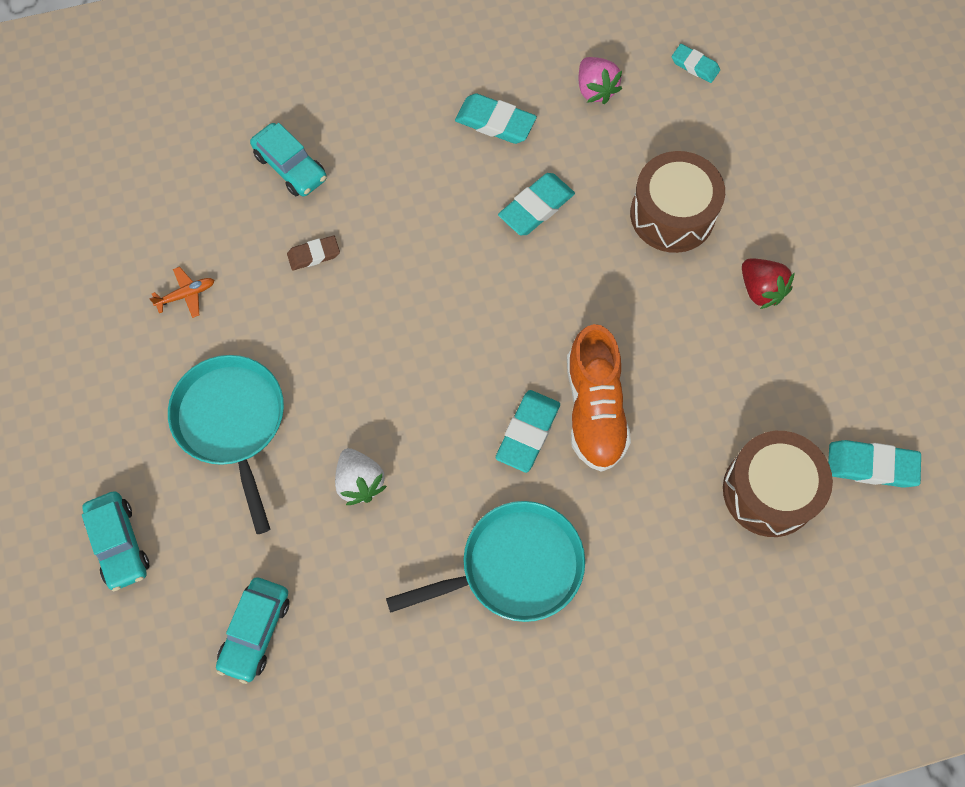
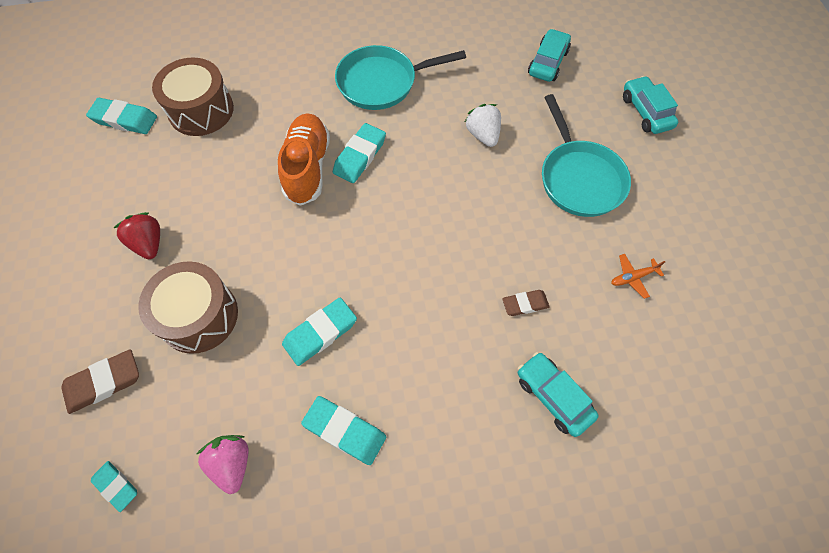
camera: 175 degrees left, 5 degrees down
none -> brown eraser [61,349,139,414]

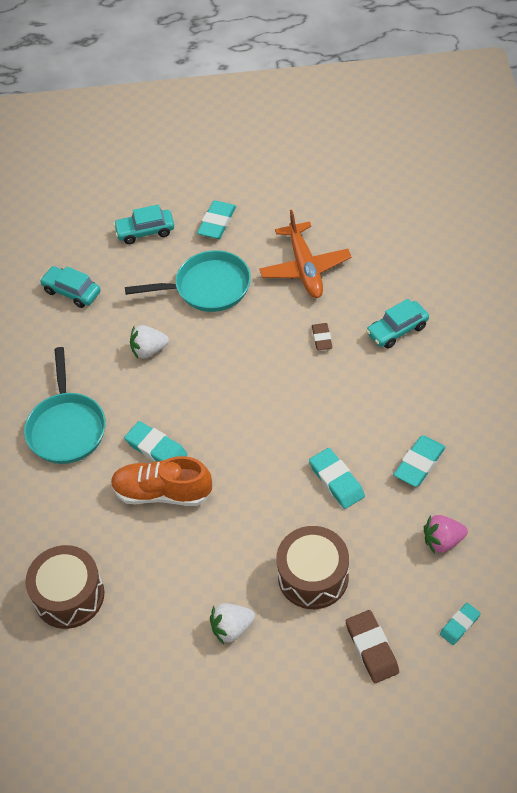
camera: 80 degrees left, 10 degrees down
turquoise eraser [86,98,157,134] -> turquoise eraser moved to [197,201,236,239]
red strawberry [114,212,160,259] -> white strawberry [210,603,255,645]
orange plane [611,254,665,299] -> orange plane [259,210,351,298], size x2.31

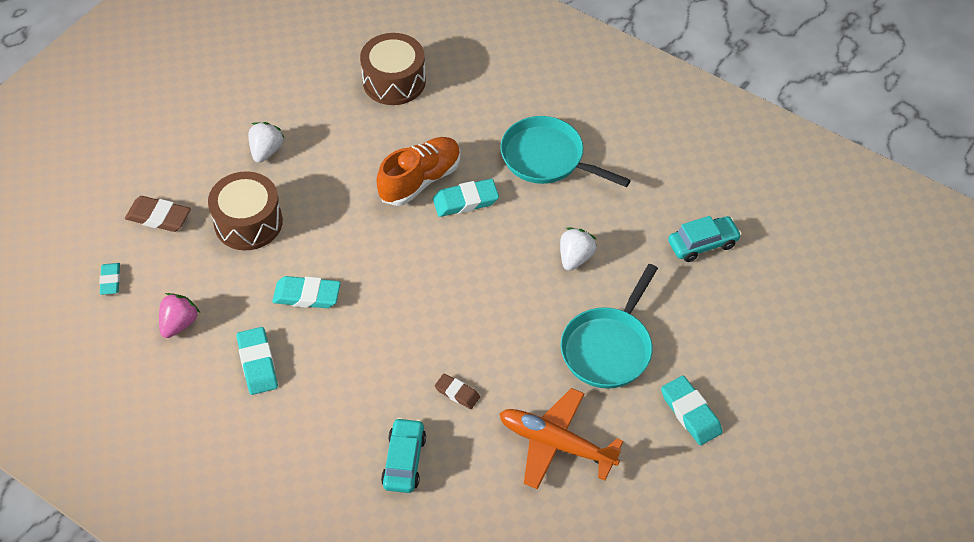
camera: 125 degrees right, 0 degrees up
turquoise car [113,205,174,244] -> none

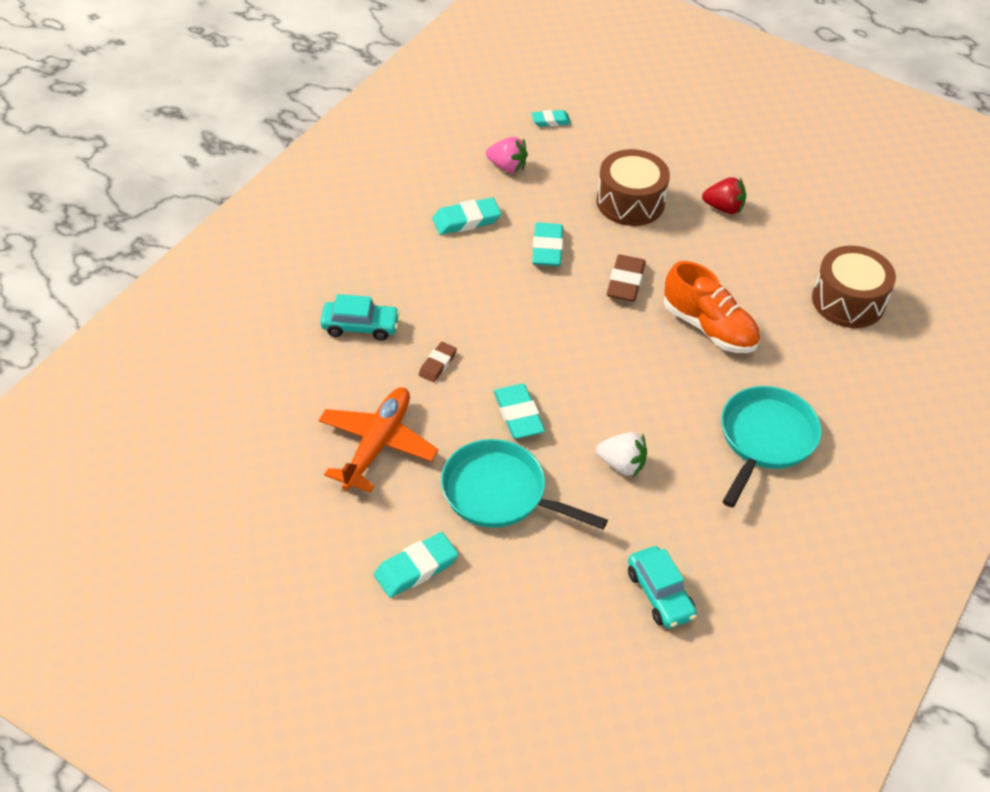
camera: 85 degrees right, 5 degrees down
brown eraser [125,196,191,232] -> brown eraser moved to [607,255,646,302]
white strawberry [248,122,285,163] -> red strawberry [702,177,746,214]
turquoise eraser [433,179,499,217] -> turquoise eraser moved to [494,384,545,439]

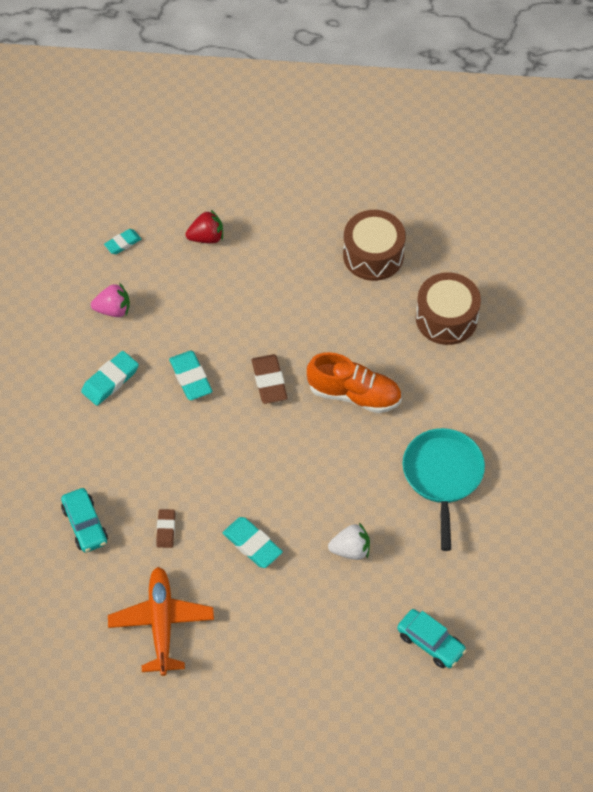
camera: 25 degrees left, 10 degrees up
turquoise car [320,294,400,341] -> turquoise car turned 90 degrees clockwise [61,488,108,553]
turquoise eraser [374,532,458,598] -> none
turquoise pan [441,439,608,530] -> none
brown drum [596,149,670,226] -> brown drum moved to [343,210,406,281]
red strawberry [702,177,746,214] -> red strawberry moved to [186,210,223,243]

